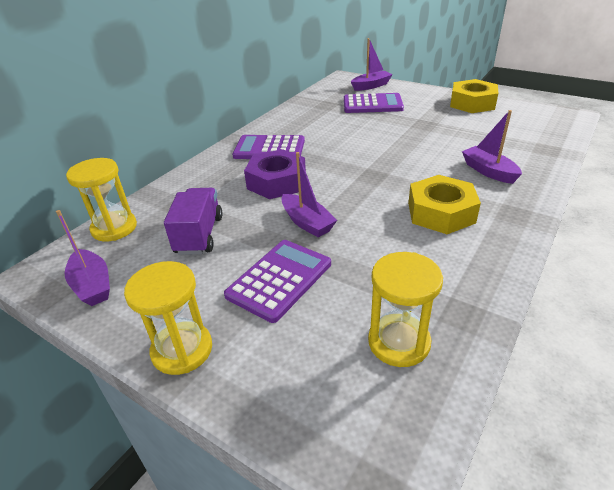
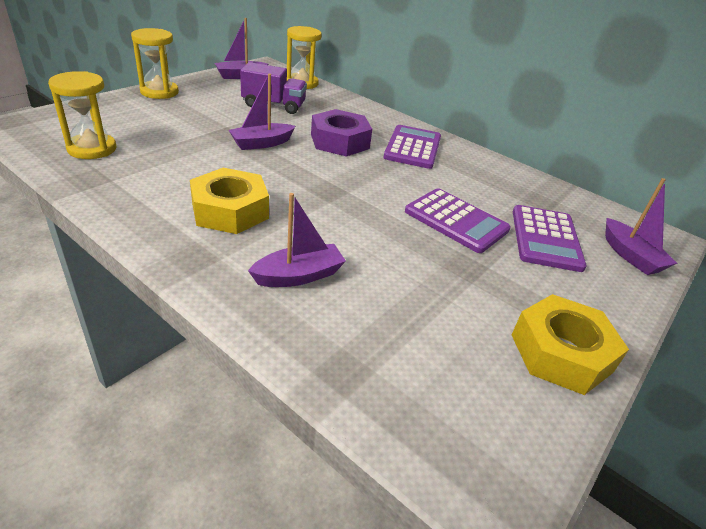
camera: 90 degrees right, 0 degrees up
purple calculator [224,240,331,323] -> purple calculator moved to [405,188,511,253]

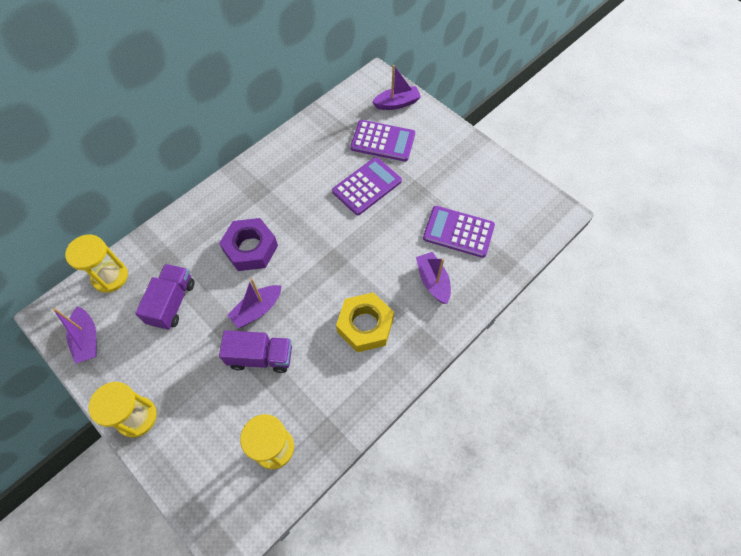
camera: 80 degrees left, 25 degrees up
purple boat [229,74,295,150] -> purple boat turned 75 degrees clockwise [228,278,282,328]
purple calculator [383,125,441,169] -> purple calculator moved to [423,206,495,258]
yellow nut [512,294,629,395] -> none
none -> purple truck [219,330,292,373]

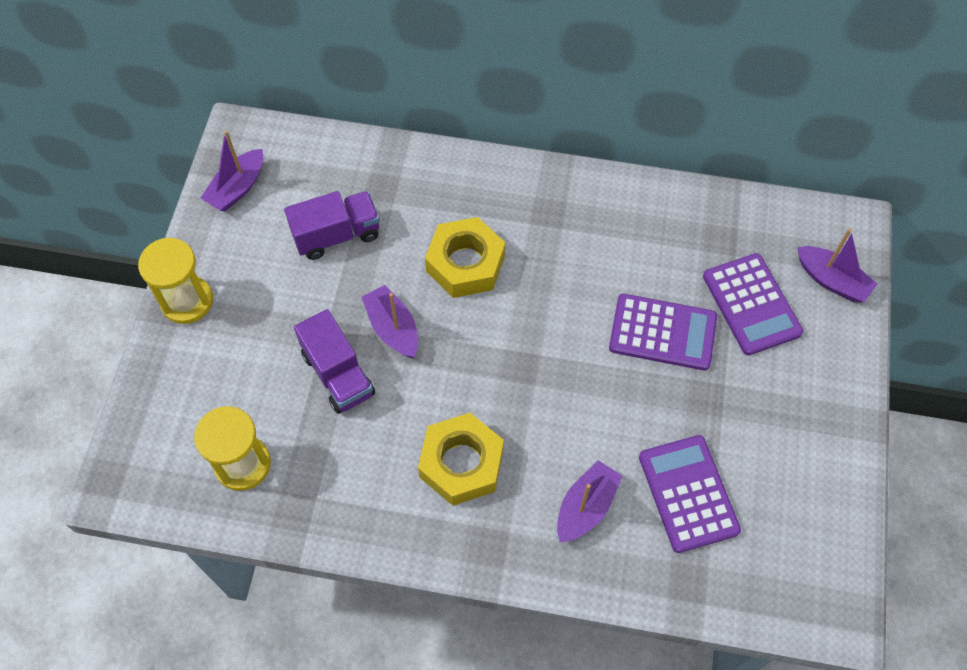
camera: 55 degrees right, 0 degrees up
yellow hourglass [65,235,128,293] -> none
purple nut [219,218,278,271] -> yellow nut [425,217,505,298]
purple boat [228,278,282,328] -> purple boat turned 45 degrees clockwise [362,285,418,358]

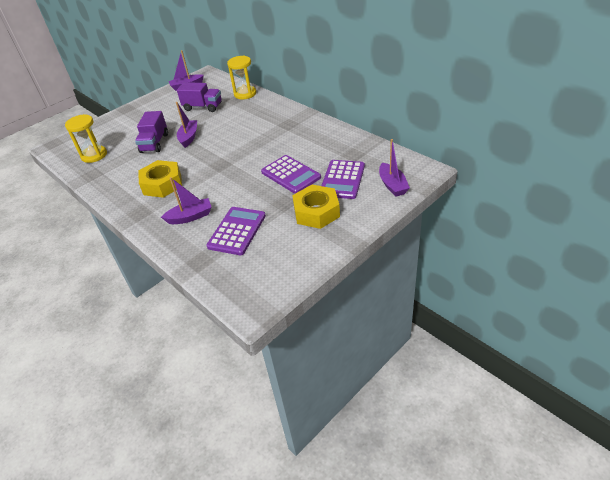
camera: 40 degrees right, 20 degrees down
yellow hourglass [138,238,213,324] -> yellow hourglass moved to [227,56,256,99]
yellow nut [425,217,505,298] -> yellow nut moved to [292,185,340,229]

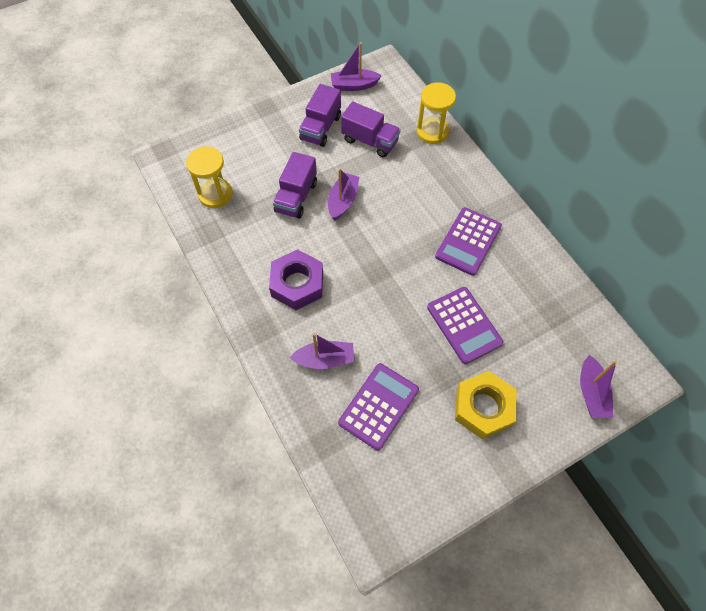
camera: 10 degrees right, 20 degrees up
yellow nut [139,160,182,198] -> purple nut [269,249,323,310]
purple calculator [321,160,365,199] -> purple calculator moved to [435,207,502,276]
none -> purple truck [299,84,341,147]

